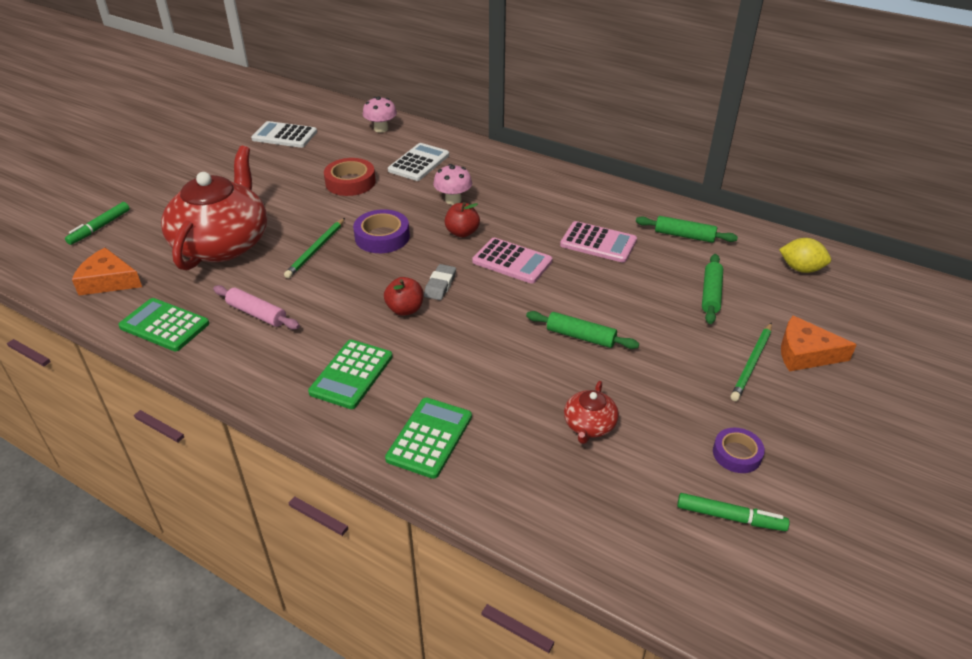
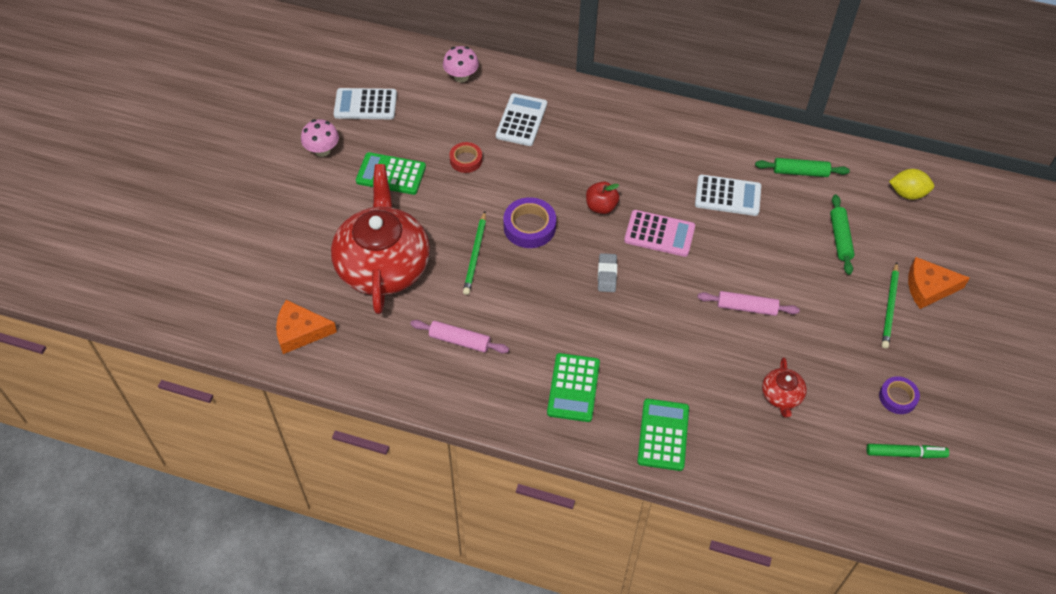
camera: 15 degrees left, 15 degrees up
green marker [65,202,130,245] -> none
green calculator [118,298,209,351] -> green calculator moved to [356,152,426,195]
red tape [324,158,376,196] -> red tape [449,142,482,173], size x0.65
red apple [384,277,423,316] -> none
pink mushroom [433,164,472,205] -> pink mushroom moved to [301,119,339,157]
green rolling pin [526,311,639,349] -> pink rolling pin [697,291,800,316]
pink calculator [560,221,637,263] -> white calculator [695,175,761,216]

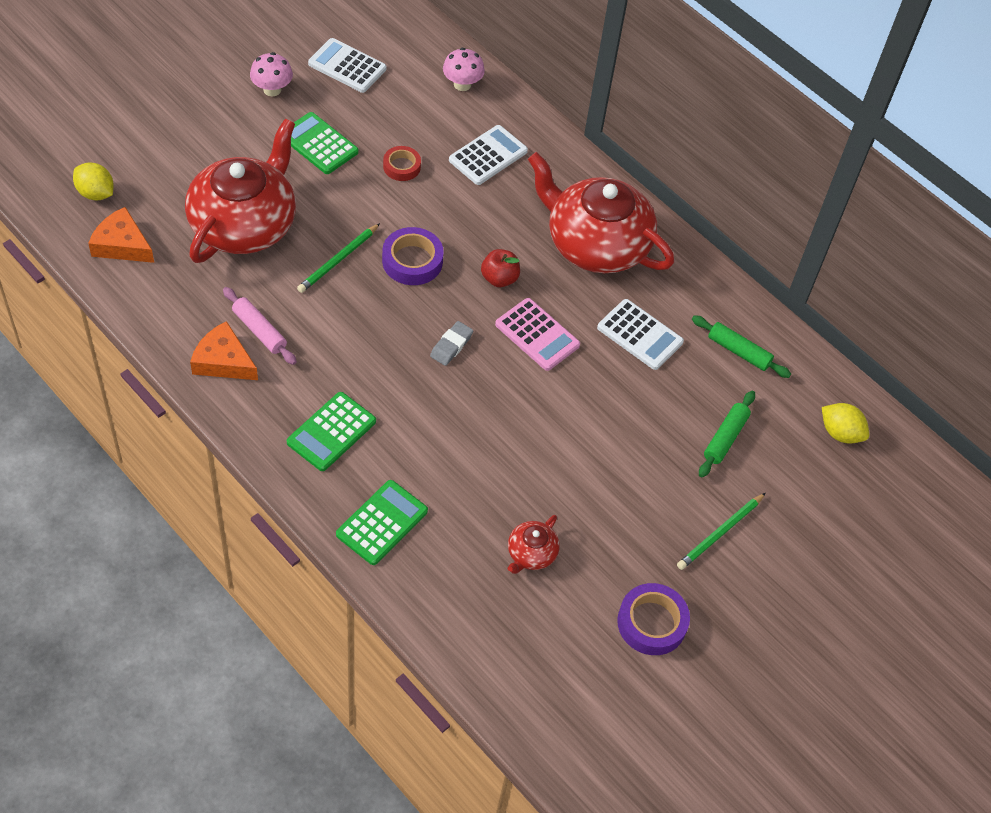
camera: 25 degrees right, 0 degrees up
pink rolling pin [697,291,800,316] -> none
green marker [866,444,949,458] -> none
purple tape [879,376,920,414] -> purple tape [617,583,690,655], size x1.55
orange cheese [908,257,970,309] -> orange cheese moved to [190,321,258,380]
none -> yellow lemon [73,163,114,200]
none -> red teapot [528,152,674,273]

